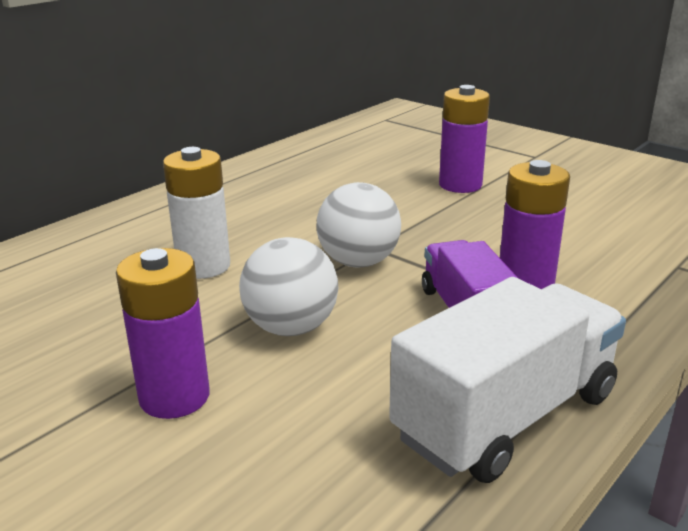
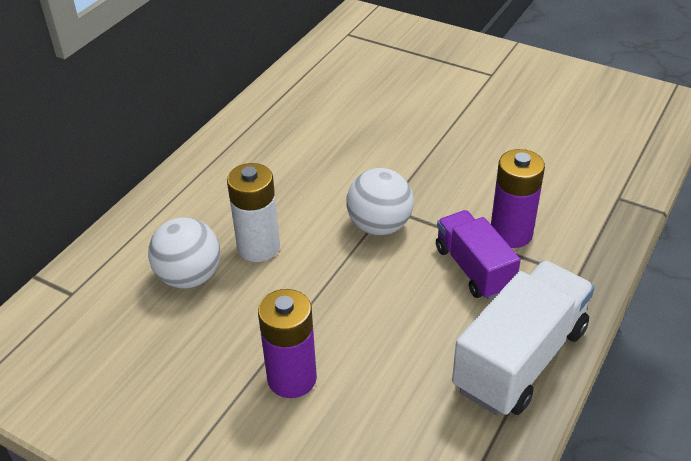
camera: 10 degrees left, 15 degrees up
white ball [239,237,338,336] -> white ball moved to [148,217,220,288]
purple battery [439,85,490,193] -> none

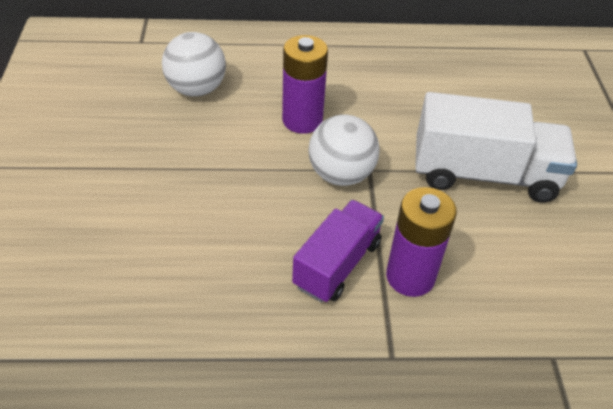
camera: 55 degrees right, 5 degrees up
white battery [227,163,280,262] -> none
purple battery [258,289,317,398] -> purple battery moved to [282,35,328,134]
white truck [452,261,595,416] -> white truck moved to [415,92,577,203]

